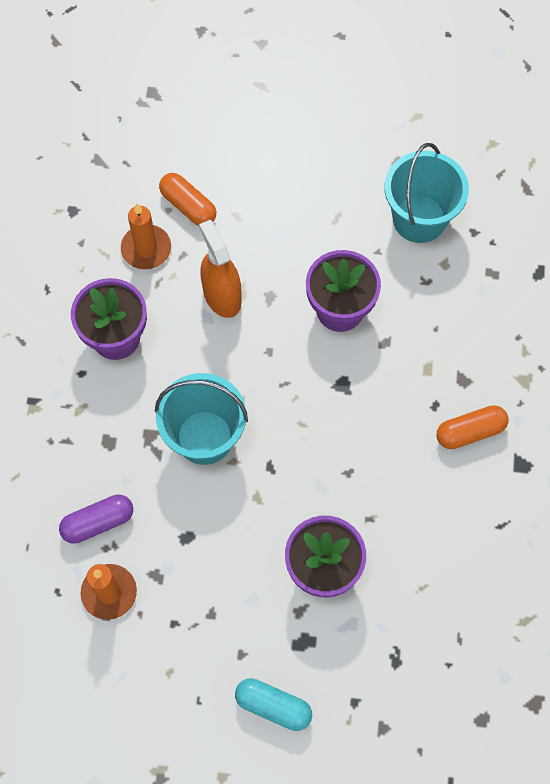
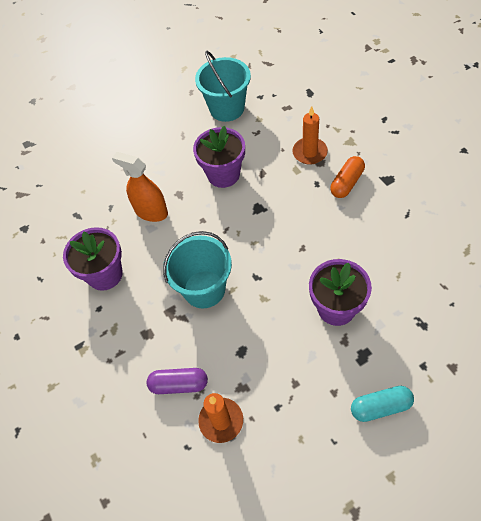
camera: 30 degrees left, 10 degrees down
purple capsule [59,494,133,544] -> purple capsule turned 60 degrees clockwise [147,368,208,394]
orange candle [121,204,171,269] -> orange candle moved to [292,106,328,165]
orange capsule [159,173,216,226] -> none

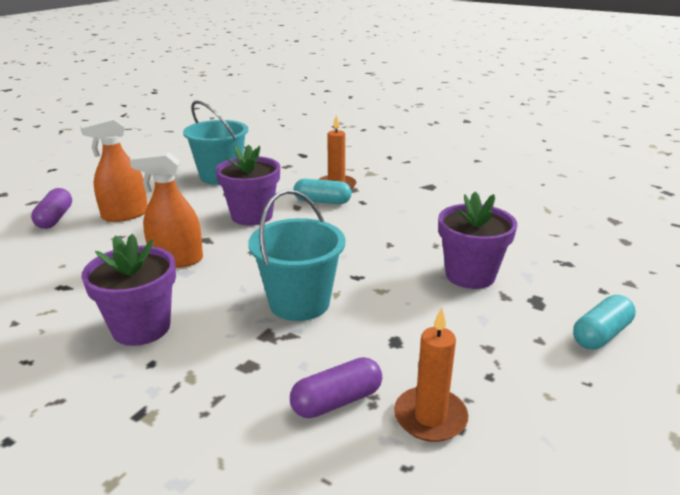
camera: 35 degrees left, 30 degrees down
orange capsule [330,156,365,198] -> none
none -> purple capsule [31,188,72,229]
none -> orange spray bottle [80,117,148,222]
none -> turquoise capsule [293,179,352,204]

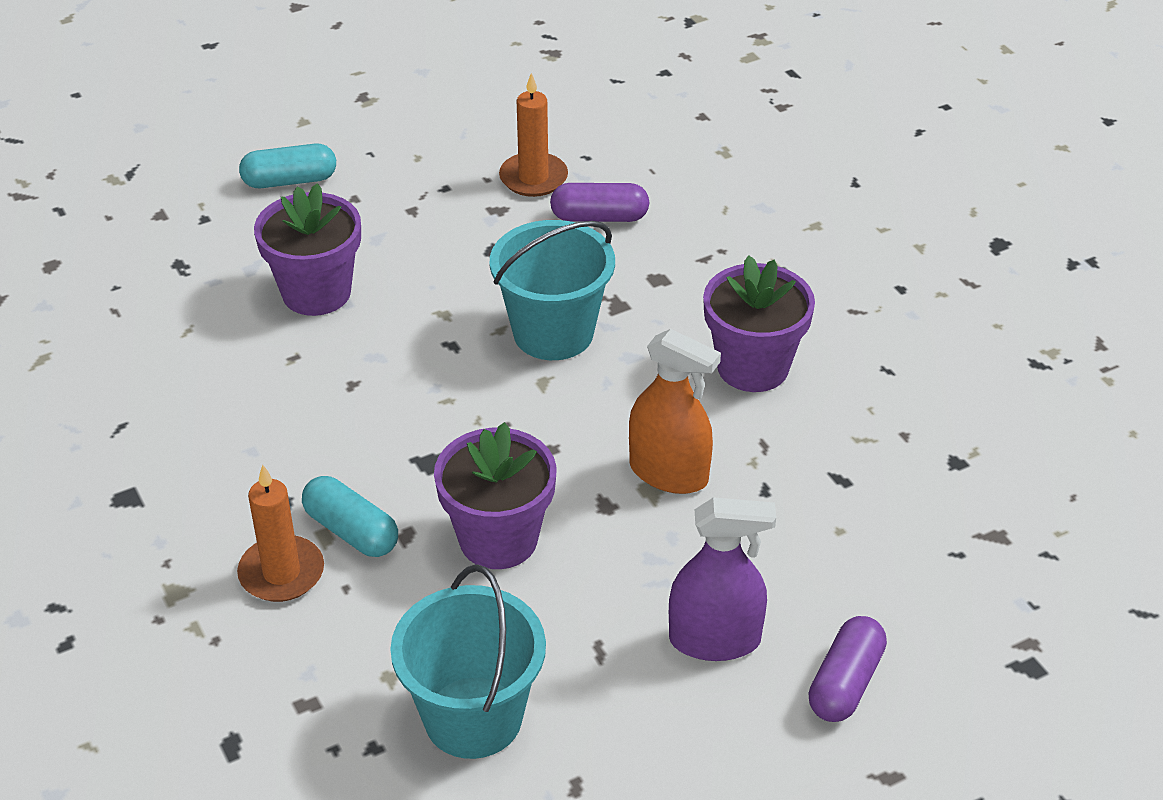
camera: 150 degrees left, 15 degrees up
orange spray bottle [80,117,148,222] -> purple spray bottle [669,497,776,661]

